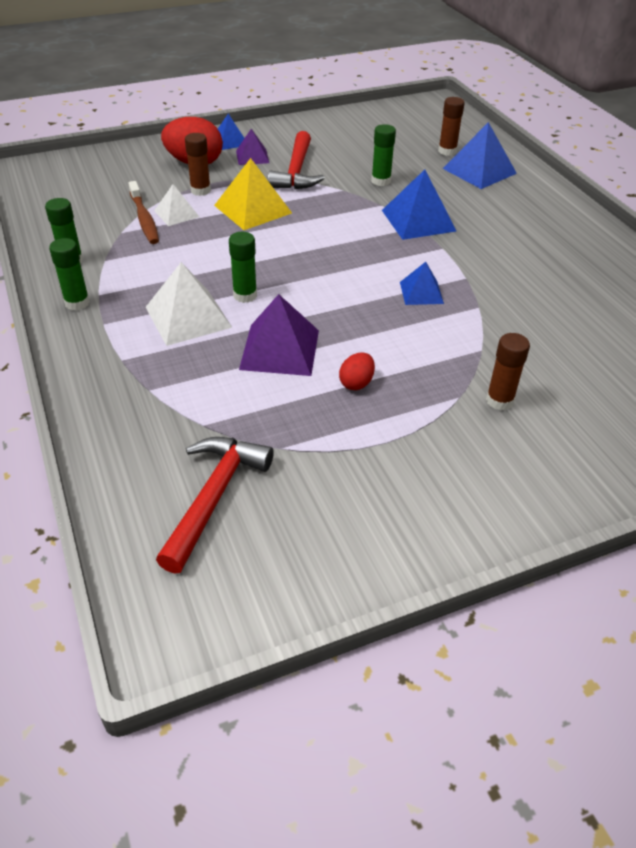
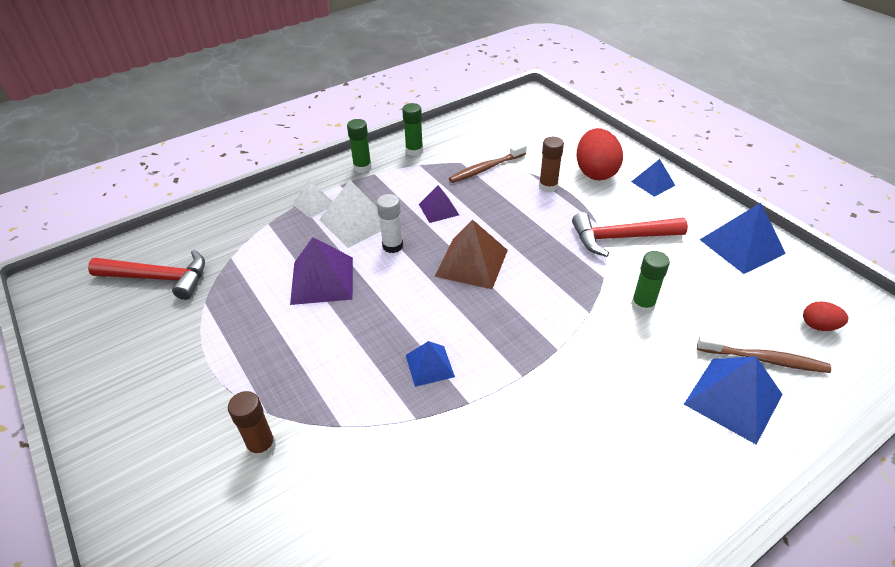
camera: 80 degrees right, 0 degrees up
white pyramid [154,184,199,226] -> white pyramid moved to [292,180,333,218]
yellow pyramid [214,158,292,230] -> none
green glue stick [229,232,257,303] -> white glue stick [377,194,403,253]
purple pyramid [236,129,269,165] -> purple pyramid moved to [419,185,459,223]
red egg [339,352,375,390] -> red egg moved to [803,301,848,331]
blue pyramid [382,170,456,240] -> blue pyramid moved to [700,203,786,274]
brown glue stick [438,97,465,156] -> brown toothbrush [697,334,831,373]
none -> brown pyramid [435,219,508,289]

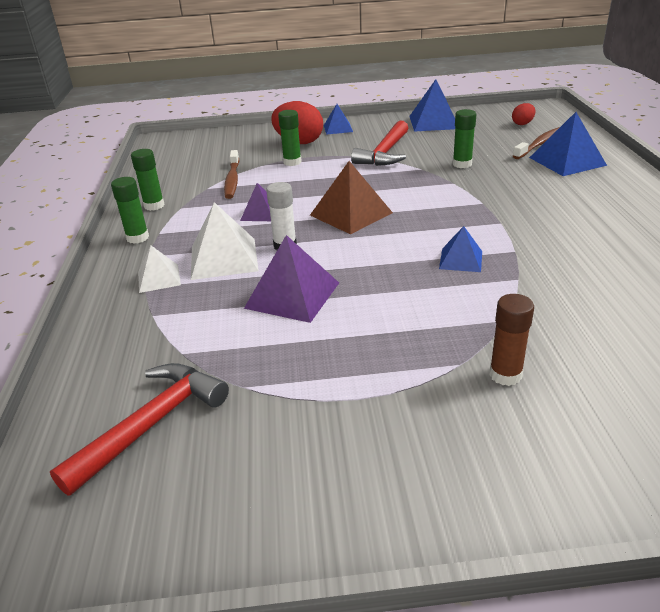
camera: 60 degrees left, 10 degrees down
brown glue stick [539,137,564,192] -> green glue stick [278,110,302,166]

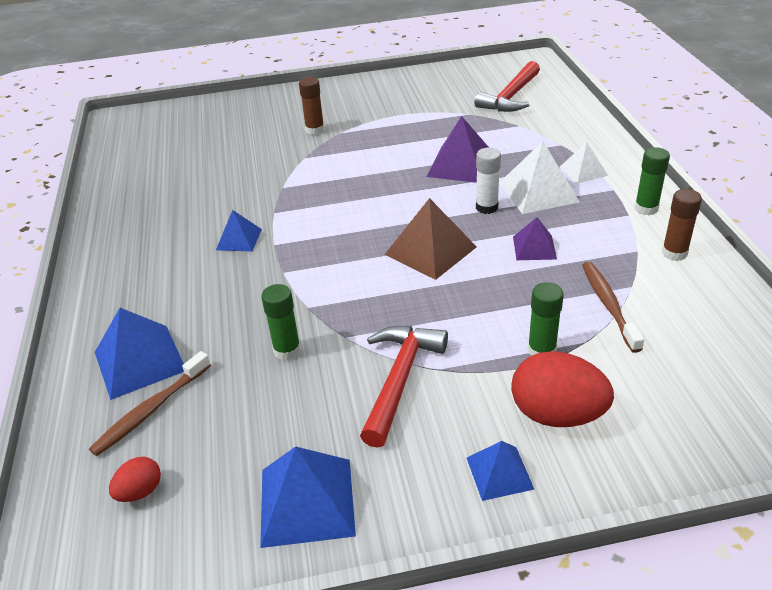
camera: 175 degrees right, 5 degrees up
green glue stick [131,149,165,211] -> brown glue stick [662,189,702,261]
blue pyramid [439,226,482,272] -> blue pyramid moved to [216,210,262,251]

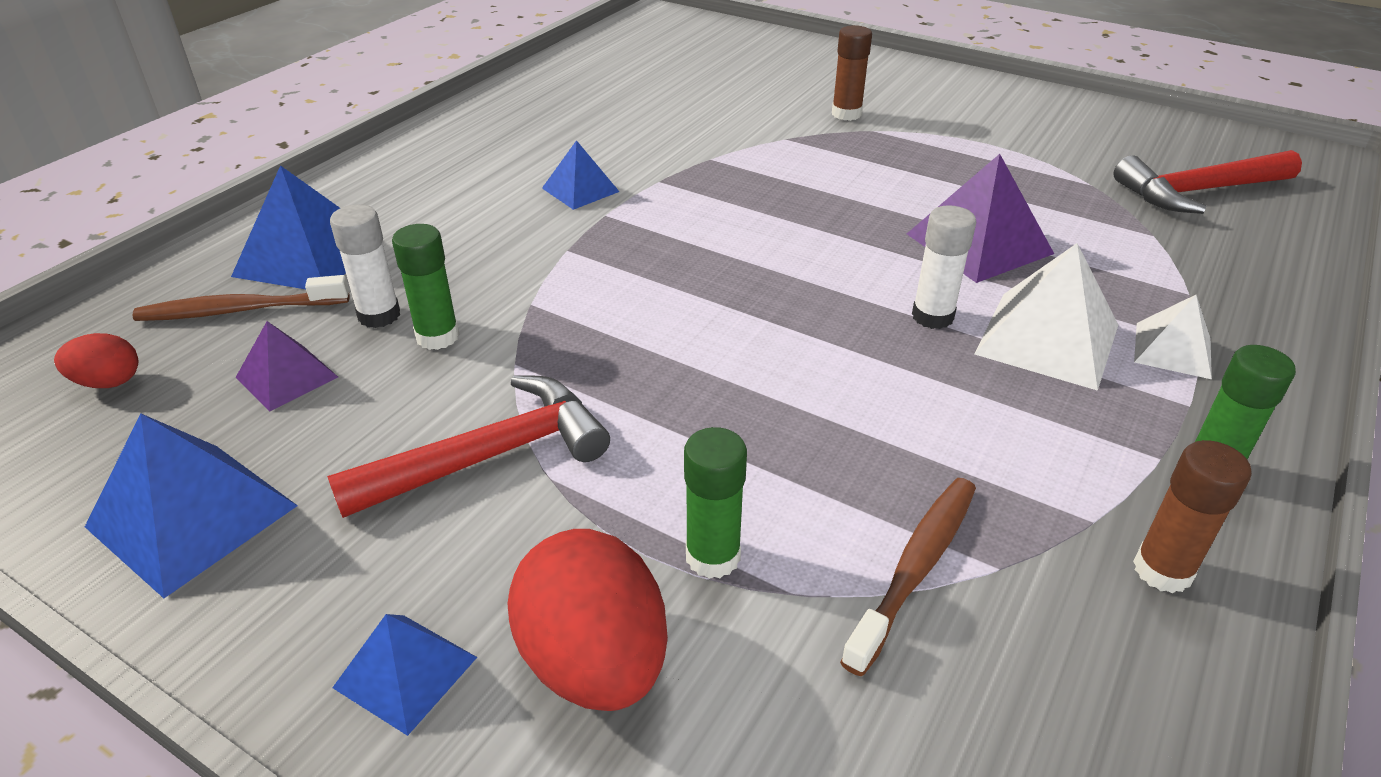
camera: 40 degrees right, 0 degrees up
brown pyramid [385,198,477,280] -> none
purple pyramid [513,217,557,260] -> purple pyramid moved to [235,321,338,411]
none -> white glue stick [330,204,400,328]

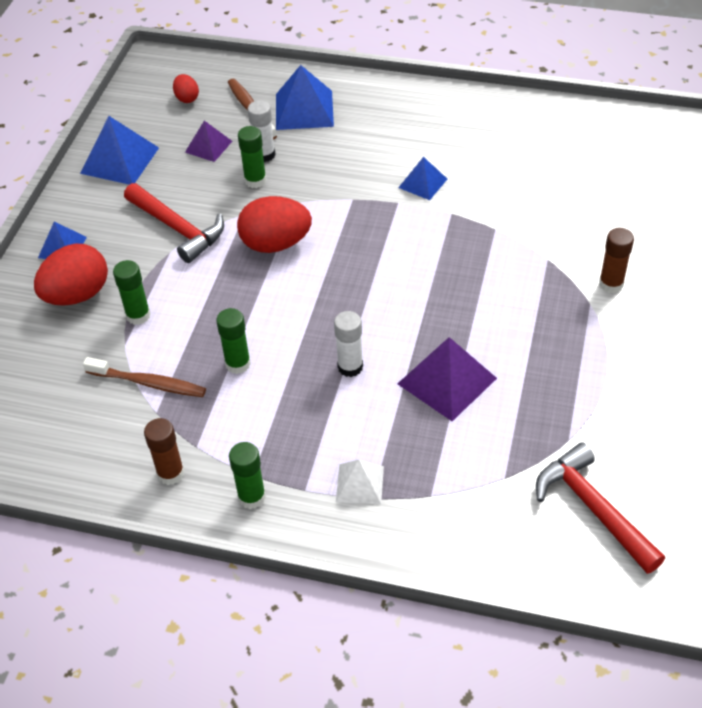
camera: 75 degrees right, 10 degrees up
white pyramid [974,243,1118,391] -> none
none -> green glue stick [216,308,251,374]
none -> red egg [237,196,312,253]

